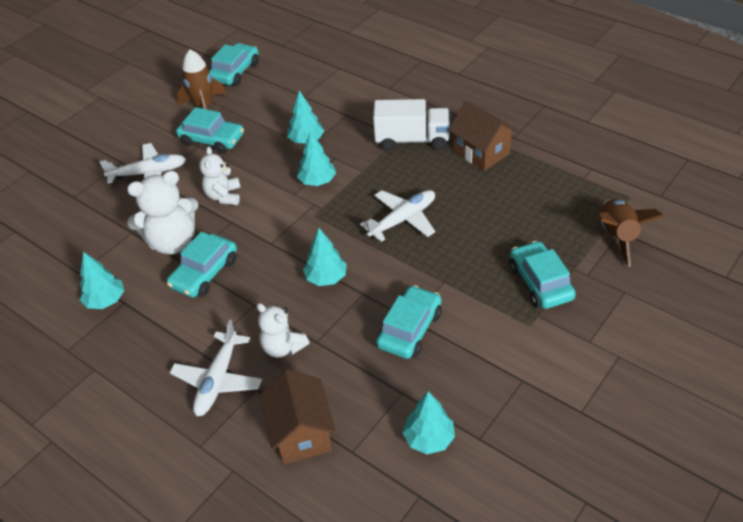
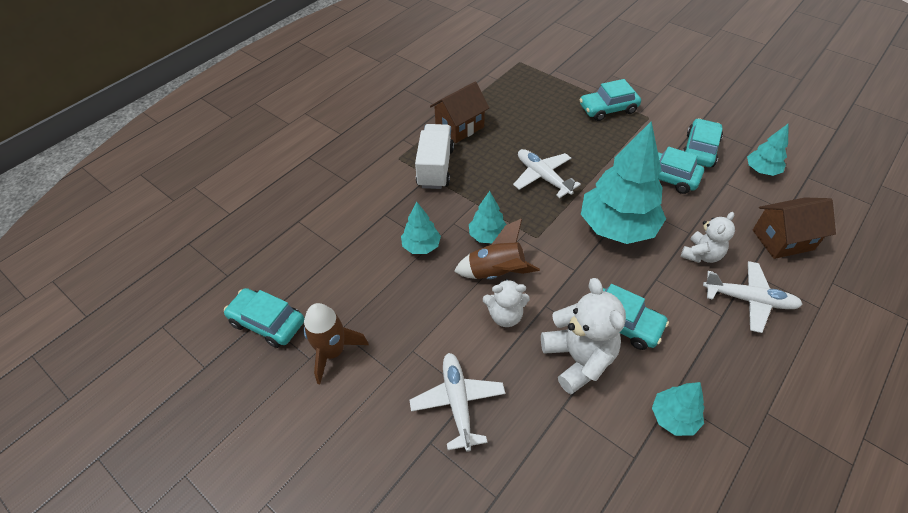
camera: 90 degrees left, 5 degrees up
turquoise car [176,107,244,154] -> turquoise car moved to [682,118,723,167]
turquoise tree [303,228,347,286] -> turquoise tree [581,121,666,244], size x2.07
brown rocket [598,199,665,267] -> brown rocket moved to [454,218,540,279]

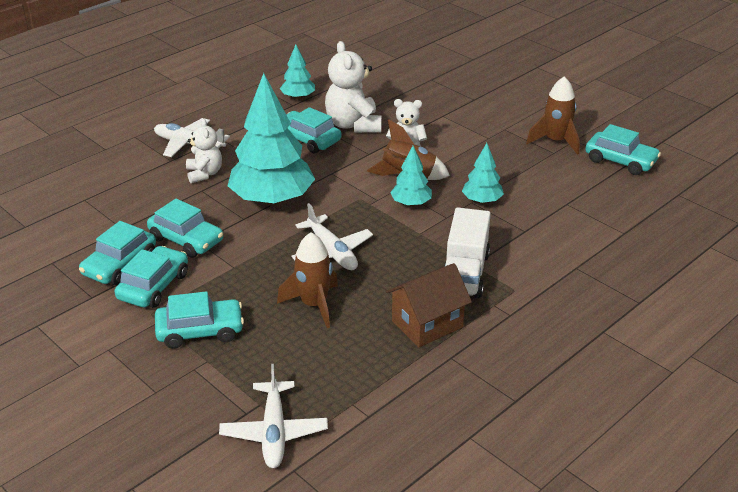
camera: 175 degrees left, 15 degrees down
white plane [409,353,505,452] -> white plane moved to [219,364,328,468]
white teddy bear [681,212,735,263] -> white teddy bear turned 120 degrees clockwise [186,119,222,183]
turquoise tree [747,124,788,176] -> none
brown house [753,198,836,259] -> none
none -> turquoise car [114,246,188,308]
none -> brown rocket [277,232,338,328]

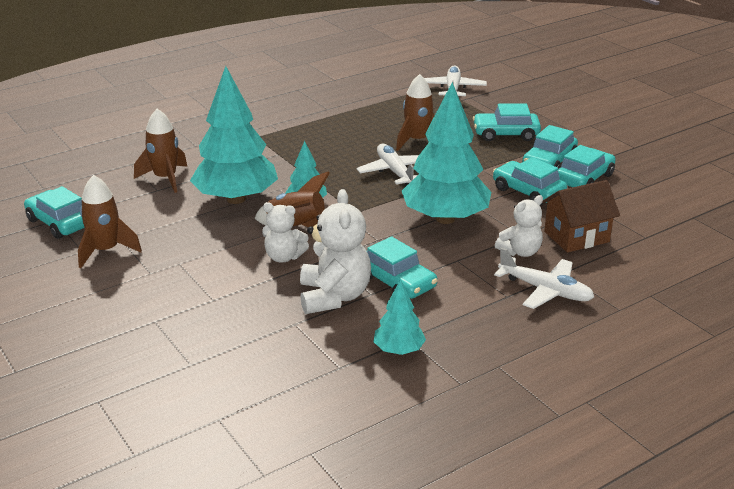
camera: 170 degrees left, 5 degrees down
white teddy bear [186,119,222,183] -> white teddy bear turned 120 degrees counterclockwise [495,195,543,257]
brown house [386,263,472,347] -> brown house moved to [542,180,620,253]
white truck [445,207,491,299] -> none
turquoise tree [462,143,504,204] -> turquoise tree [190,66,278,204], size x2.07
none -> brown rocket [134,109,188,193]

